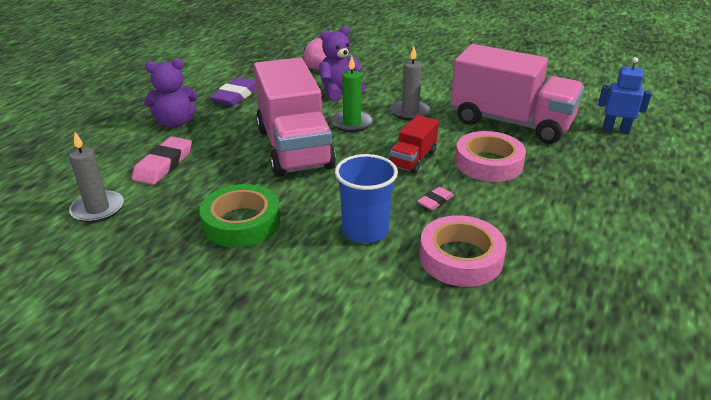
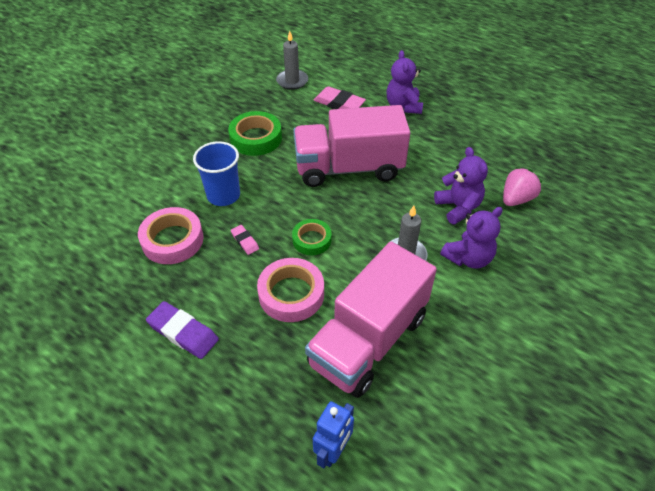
camera: 100 degrees right, 15 degrees up
purple eraser [210,77,256,106] -> purple eraser moved to [146,301,219,359]
green candle [331,56,373,132] -> none
red truck [390,115,439,174] -> green tape [292,219,332,255]
none -> purple teddy bear [440,207,503,269]

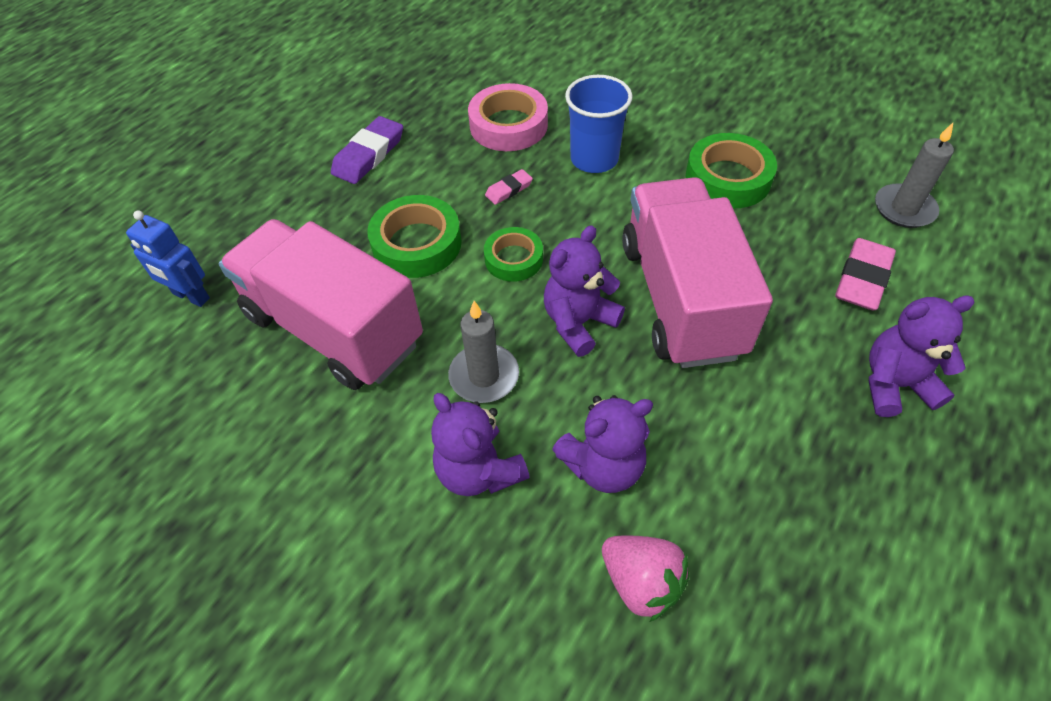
camera: 90 degrees right, 5 degrees up
pink tape [257,258,324,322] -> green tape [367,195,462,278]
none -> purple teddy bear [544,225,625,357]

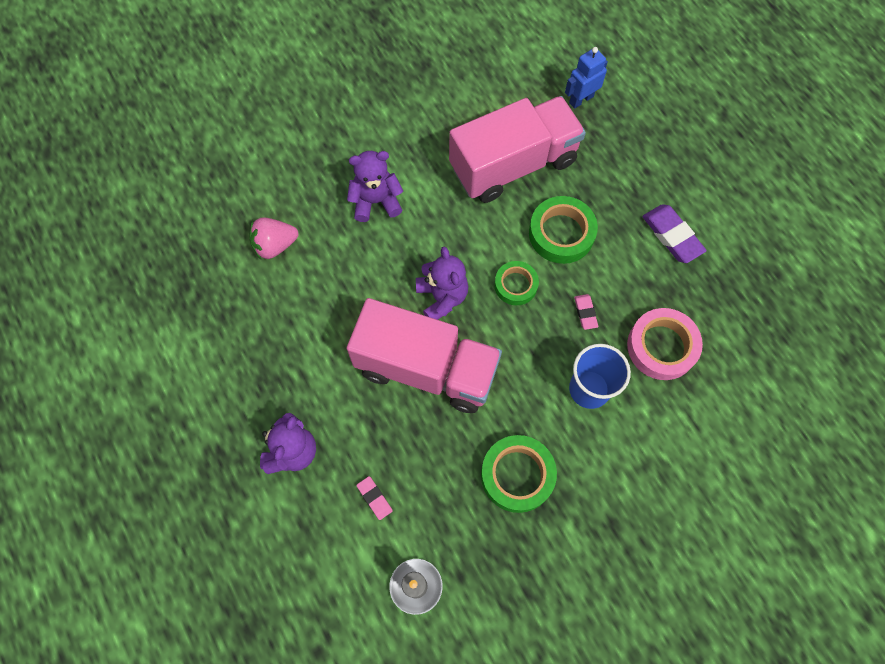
camera: 115 degrees right, 15 degrees up
grey candle [448,301,519,403] -> none
purple teddy bear [552,395,653,493] -> none
pink eraser [835,238,896,311] -> pink eraser [356,476,393,520], size x0.55

